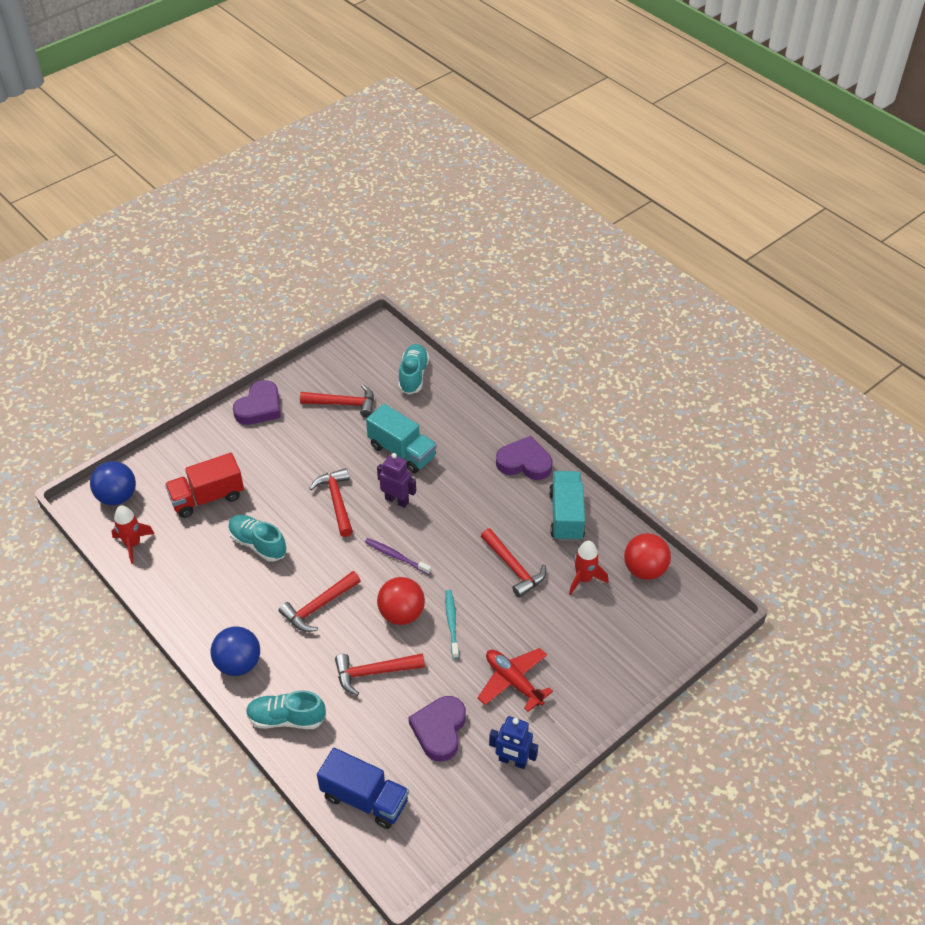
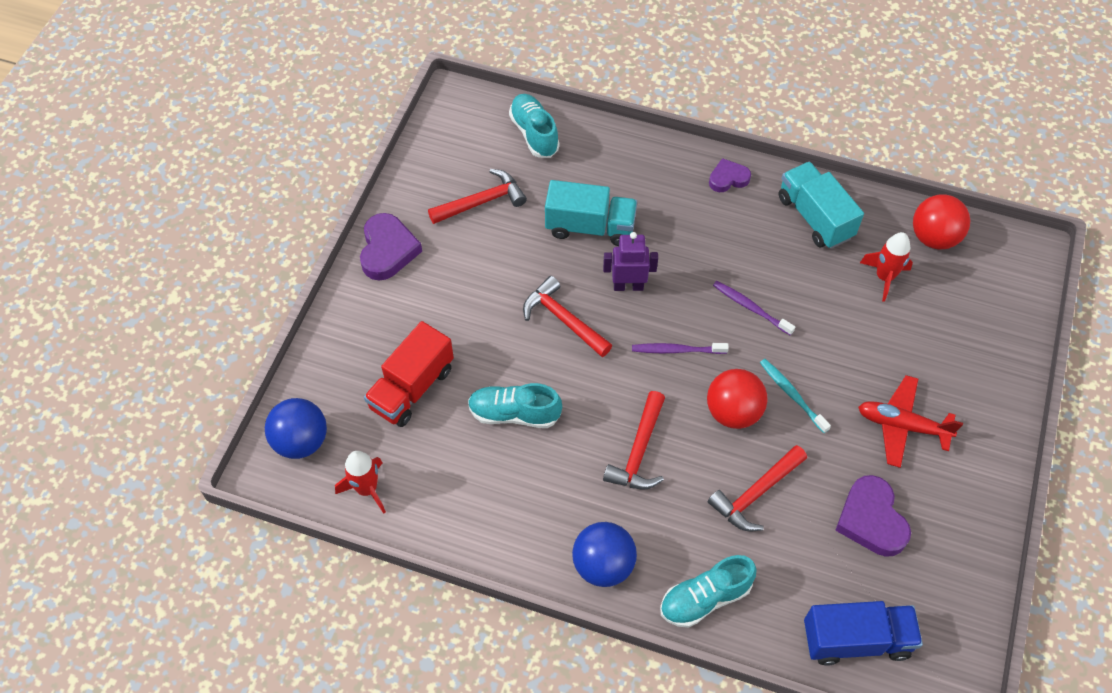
camera: 30 degrees left, 10 degrees up
red hammer [481,528,546,598] -> none
blue robot [489,716,538,769] -> none
purple heart [496,436,552,480] -> purple heart [709,158,751,192], size x0.61
none -> purple toothbrush [713,281,795,336]

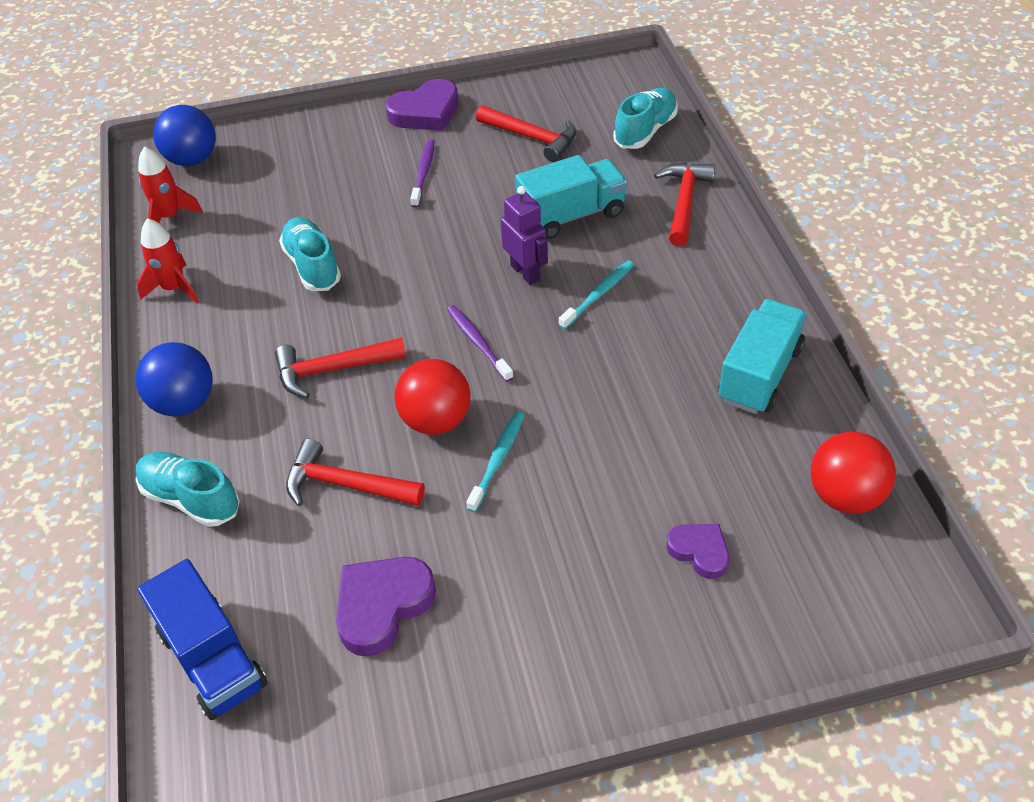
camera: 60 degrees right, 10 degrees down
red truck [364,321,454,427] -> none
red hammer [523,276,612,357] -> red hammer moved to [654,163,715,246]
turquoise truck [545,180,637,246] -> turquoise truck turned 90 degrees counterclockwise [515,155,628,239]
purple heart [709,158,751,192] -> purple heart moved to [667,524,729,579]
purple toothbrush [713,281,795,336] -> purple toothbrush moved to [410,139,435,208]
red plane [858,375,963,468] -> none
red rocket [860,232,913,302] -> red rocket moved to [137,218,199,304]
none -> turquoise toothbrush [559,260,634,329]

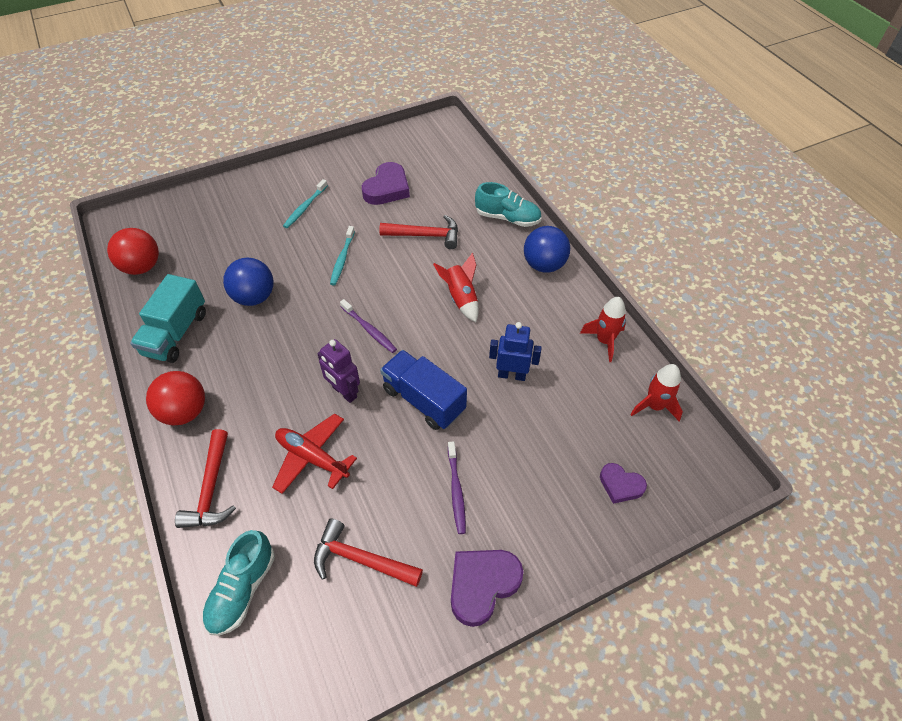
camera: 165 degrees right, 5 degrees up
blue truck [137,559,268,720] -> blue truck moved to [380,350,467,430]
blue ball [153,105,216,166] -> blue ball moved to [223,257,274,306]
red hammer [275,338,406,398] -> red rocket [433,253,479,322]
turquoise shoe [279,217,341,291] -> blue robot [489,322,542,381]
red ball [395,359,471,435] -> red ball moved to [146,371,205,426]
turquoise truck [515,155,628,239] -> red plane [272,413,357,494]
turquoise toothbrush [559,260,634,329] -> turquoise toothbrush moved to [283,179,328,228]
purple heart [667,524,729,579] -> purple heart moved to [600,463,647,504]

